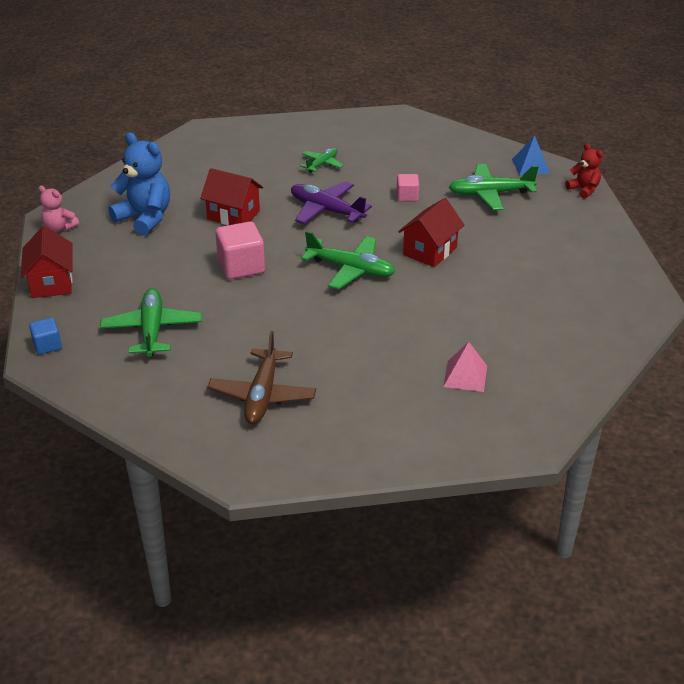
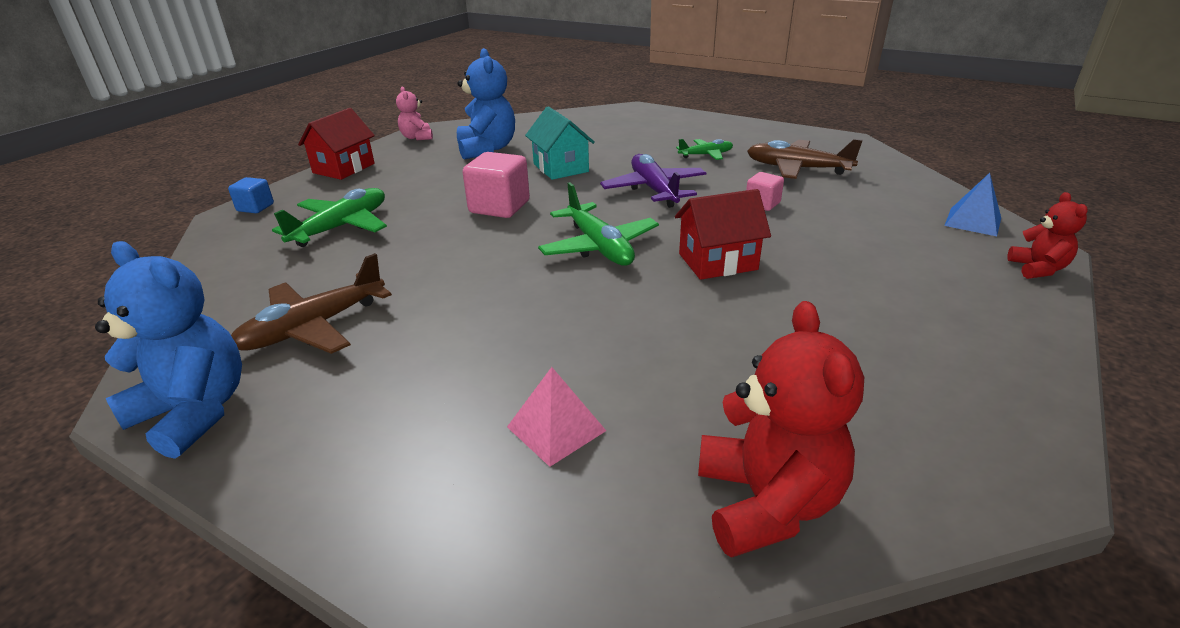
camera: 40 degrees right, 5 degrees down
red house [200,168,263,225] -> turquoise house [525,106,595,180]
green plane [449,164,538,210] -> none
none -> blue teddy bear [95,241,242,459]
none -> red teddy bear [698,301,864,558]
none -> brown plane [747,139,863,179]

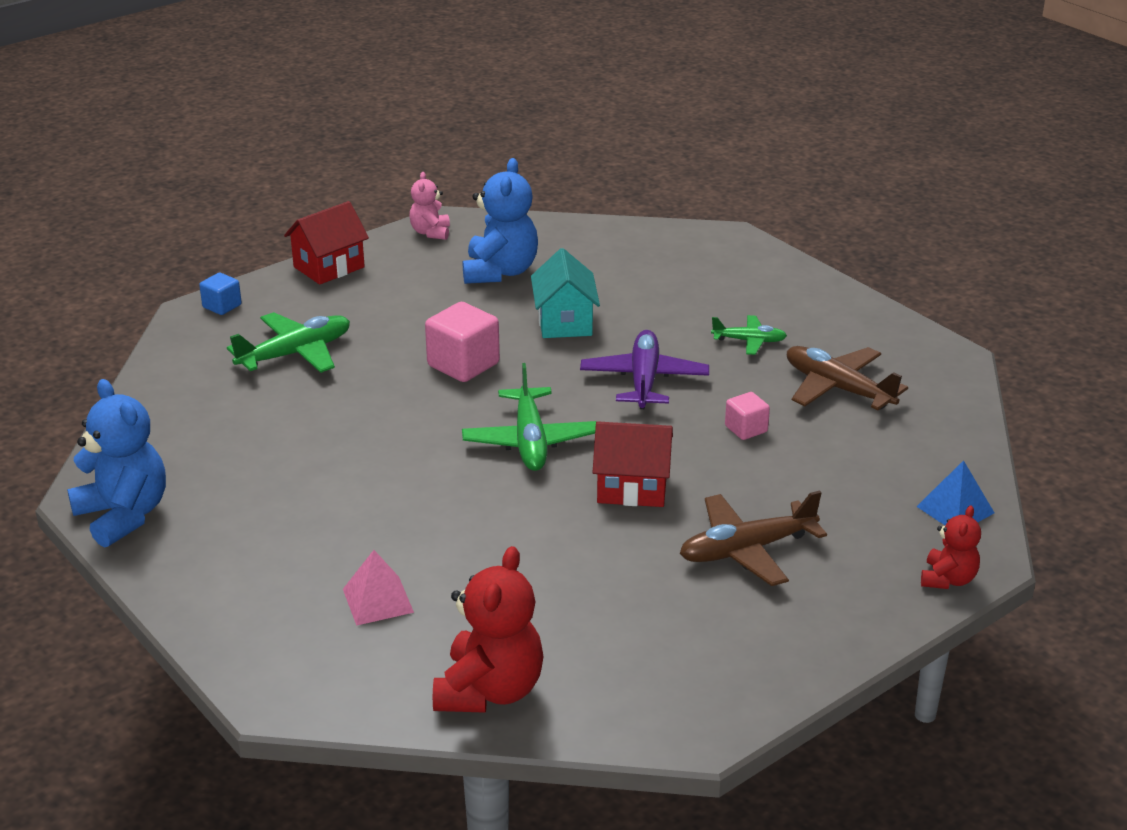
camera: 20 degrees right, 0 degrees up
brown plane [231,253,392,354] -> brown plane moved to [680,490,827,586]

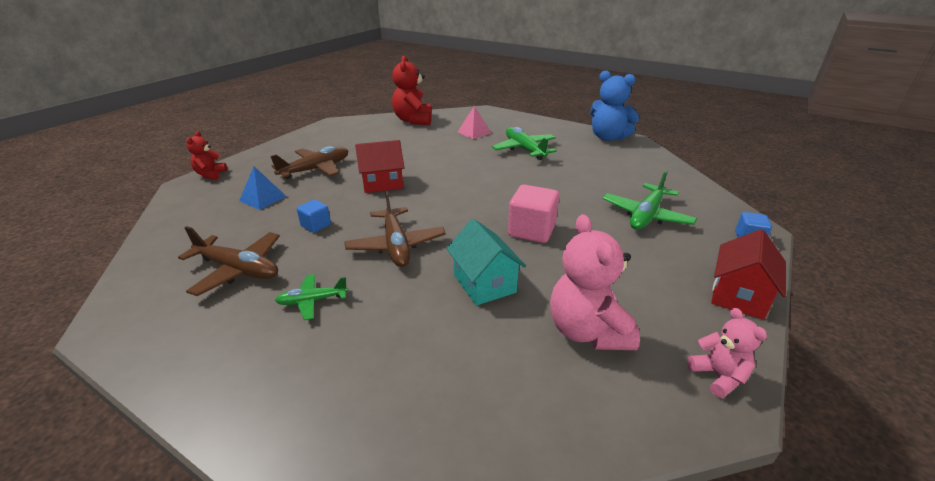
camera: 160 degrees right, 0 degrees up
green plane [462,363,597,471] -> green plane moved to [492,127,557,160]
blue teddy bear [463,158,538,284] -> pink teddy bear [550,214,640,350]
purple plane [580,330,709,409] -> brown plane [344,191,446,267]
pink cube [725,392,770,440] -> blue cube [297,200,331,233]
blue pyramid [916,460,994,525] -> blue pyramid moved to [239,166,287,210]

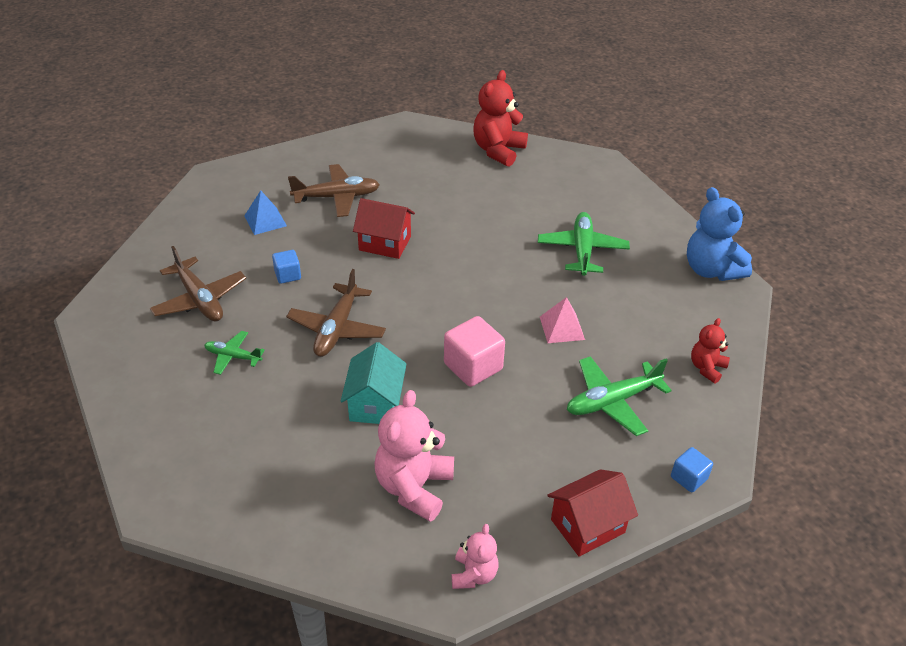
camera: 30 degrees right, 10 degrees up
red teddy bear [186,131,227,180] -> red teddy bear moved to [691,318,730,384]
pink pyramid [458,106,491,139] -> pink pyramid moved to [540,297,585,343]

